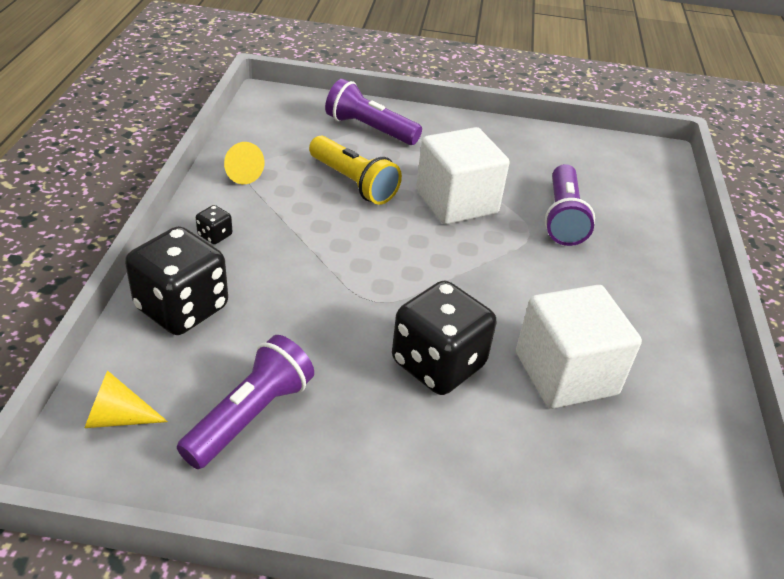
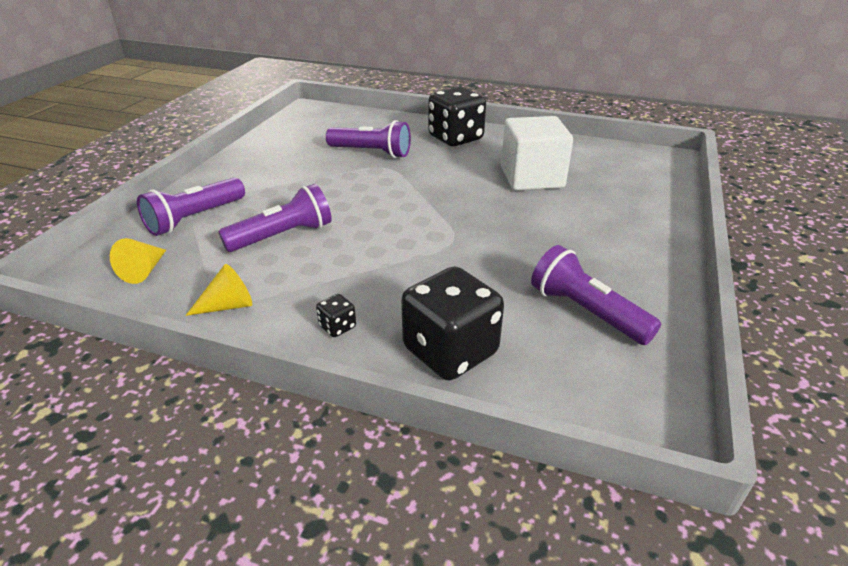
camera: 75 degrees left, 5 degrees down
yellow cone [85,370,168,428] -> yellow cone moved to [110,238,166,284]
yellow flashlight [309,136,402,205] -> purple flashlight [218,184,332,252]
black dice [392,281,496,395] -> black dice moved to [428,87,486,146]
white cube [416,127,510,224] -> none

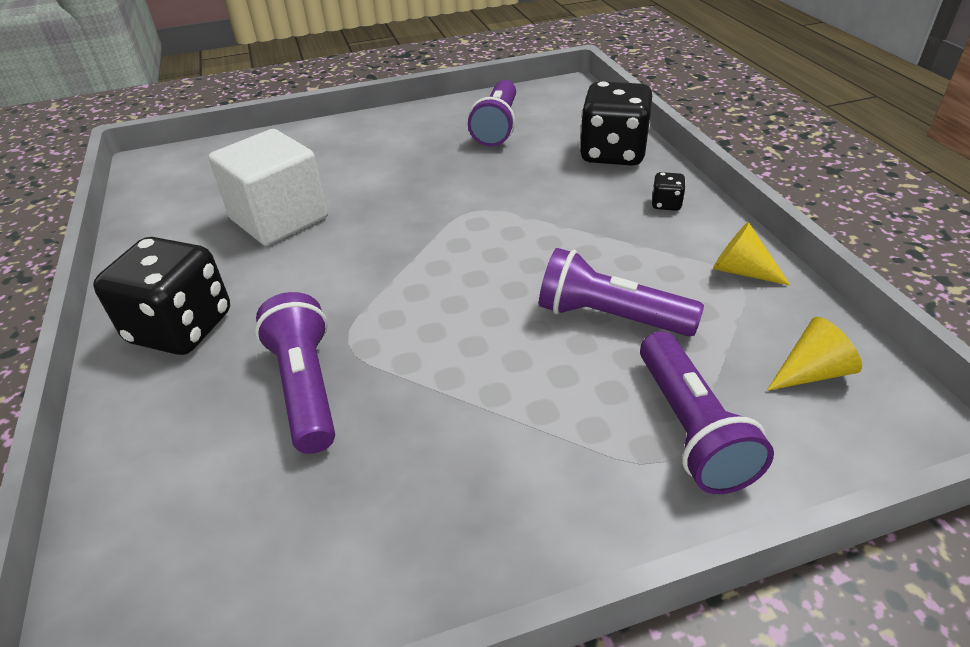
camera: 125 degrees left, 5 degrees up
purple flashlight [137,178,245,236] -> purple flashlight turned 75 degrees clockwise [640,331,774,494]

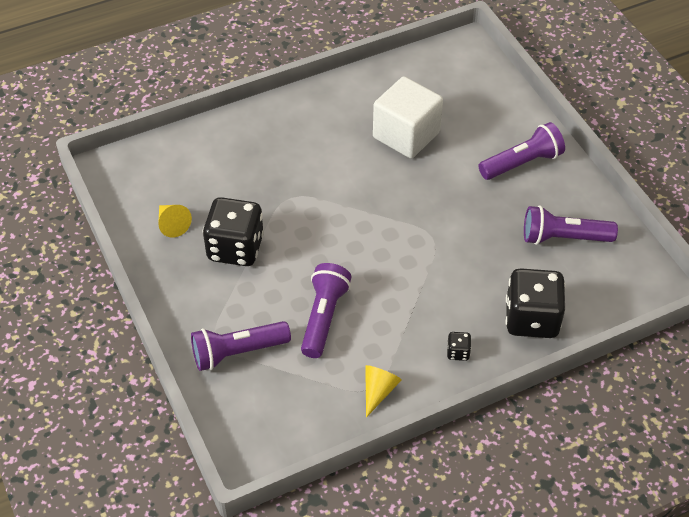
camera: 80 degrees right, 10 degrees up
black dice [93,237,230,355] -> black dice moved to [203,197,264,266]
purple flashlight [255,292,335,454] -> purple flashlight moved to [479,122,565,180]
yellow cone [767,317,862,391] -> yellow cone moved to [158,205,192,238]

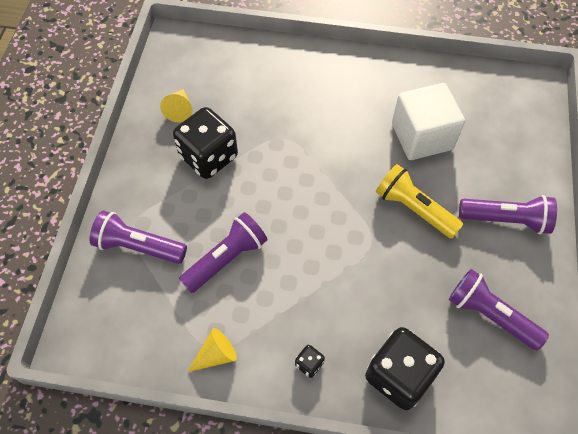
camera: 35 degrees right, 10 degrees up
none -> yellow flashlight [376,164,463,239]

